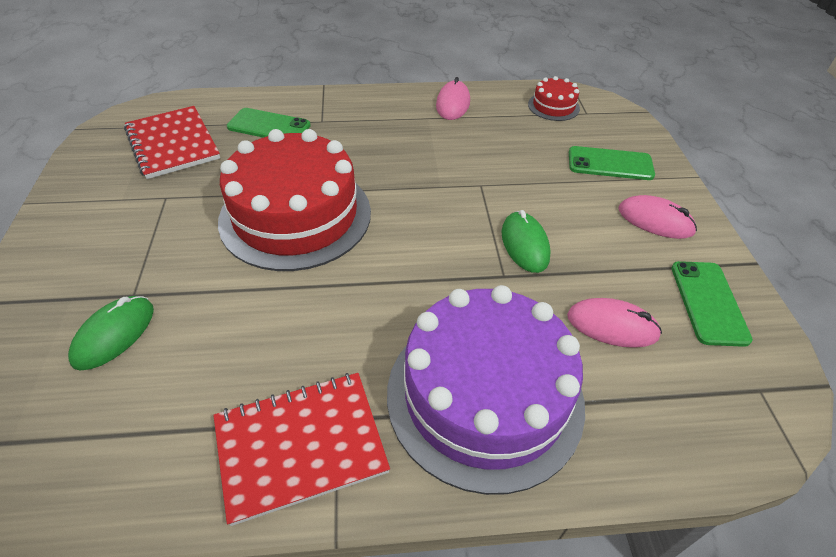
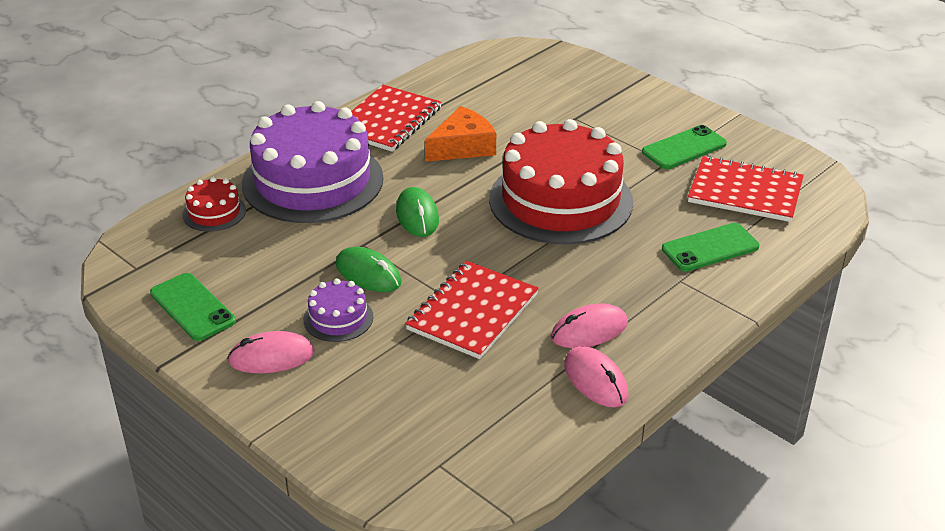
camera: 140 degrees right, 10 degrees down
green mouse [68,296,154,371] -> green mouse moved to [396,187,439,237]
red cake [528,76,580,121] -> red cake moved to [182,177,246,232]
pink mouse [567,298,662,348] -> pink mouse moved to [551,303,628,348]
green phone [569,146,655,180] -> green phone moved to [642,125,727,169]
none -> purple cake [303,279,373,342]
none -> red notebook [405,261,539,359]
none -> orange cheese [425,106,496,162]

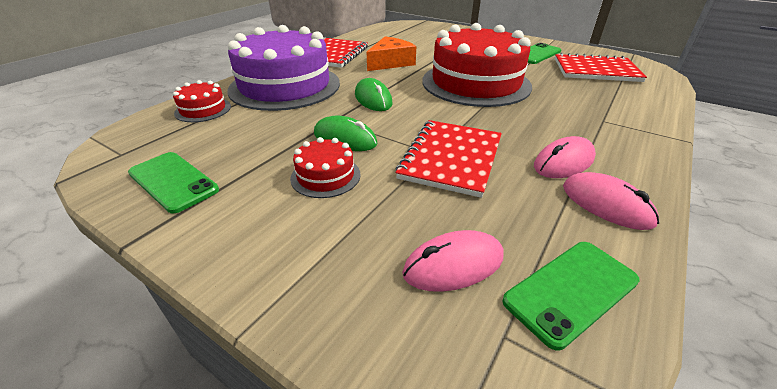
camera: 10 degrees left, 0 degrees up
pink mouse [227,331,315,373] -> pink mouse moved to [402,230,504,292]
purple cake [303,279,373,342] -> red cake [290,137,361,198]
green phone [662,223,759,272] -> green phone moved to [502,242,640,350]

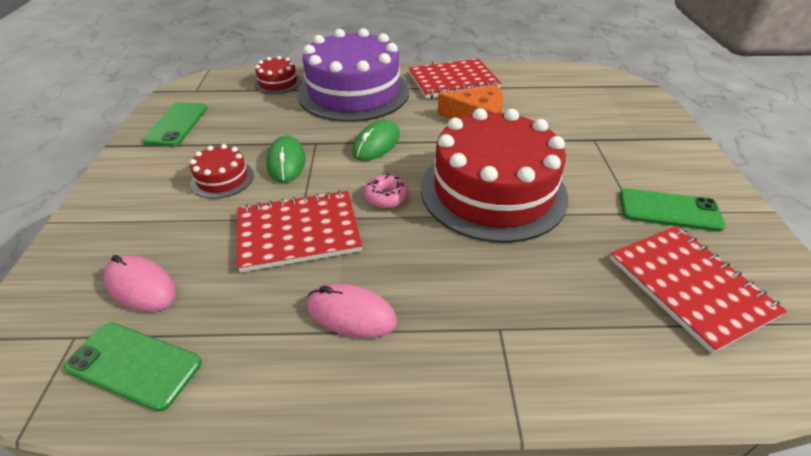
camera: 55 degrees right, 5 degrees up
pink mouse [563,172,659,230] -> none
none -> pink donut [364,174,409,209]

